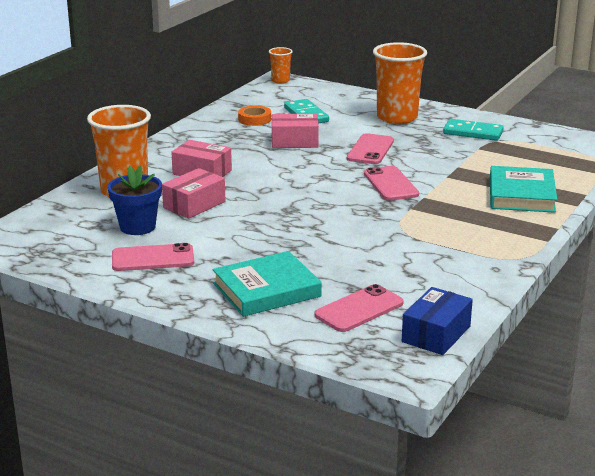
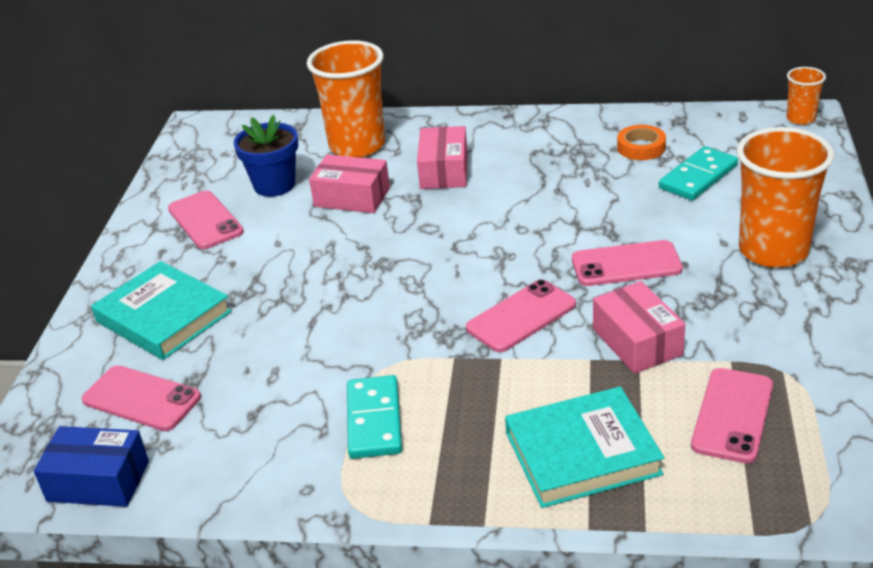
camera: 70 degrees right, 10 degrees up
pink box [272,114,319,148] -> pink box moved to [593,281,685,374]
turquoise domino [443,119,504,141] -> turquoise domino moved to [347,375,402,459]
none -> pink phone [691,368,773,463]

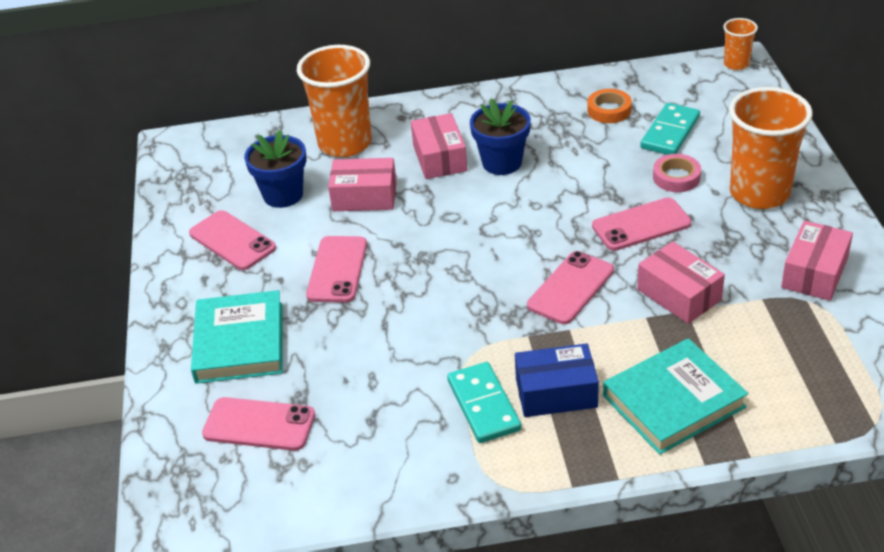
camera: 15 degrees left, 5 degrees up
blue box [34,426,149,507] -> blue box moved to [515,343,599,417]
turquoise book [91,261,232,360] -> turquoise book turned 60 degrees clockwise [191,290,283,384]
pink phone [691,368,773,463] -> pink phone moved to [306,236,367,303]
none -> blue flower pot [470,98,531,175]
none -> pink tape [653,154,701,192]
none -> pink box [781,221,853,301]

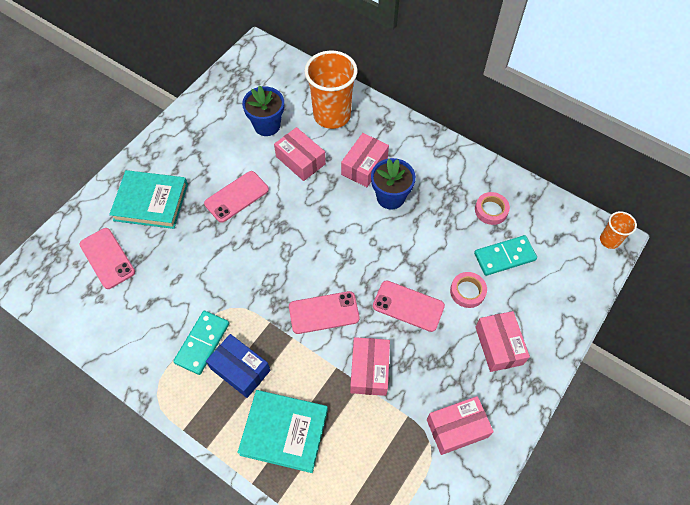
camera: 40 degrees right, 20 degrees up
pink phone [189,210,276,270] -> none
turquoise book [191,290,283,384] -> turquoise book turned 60 degrees clockwise [109,170,188,229]
orange tape [587,89,632,123] -> pink tape [475,192,510,225]
orange cup [729,87,813,209] -> pink box [475,311,530,372]

